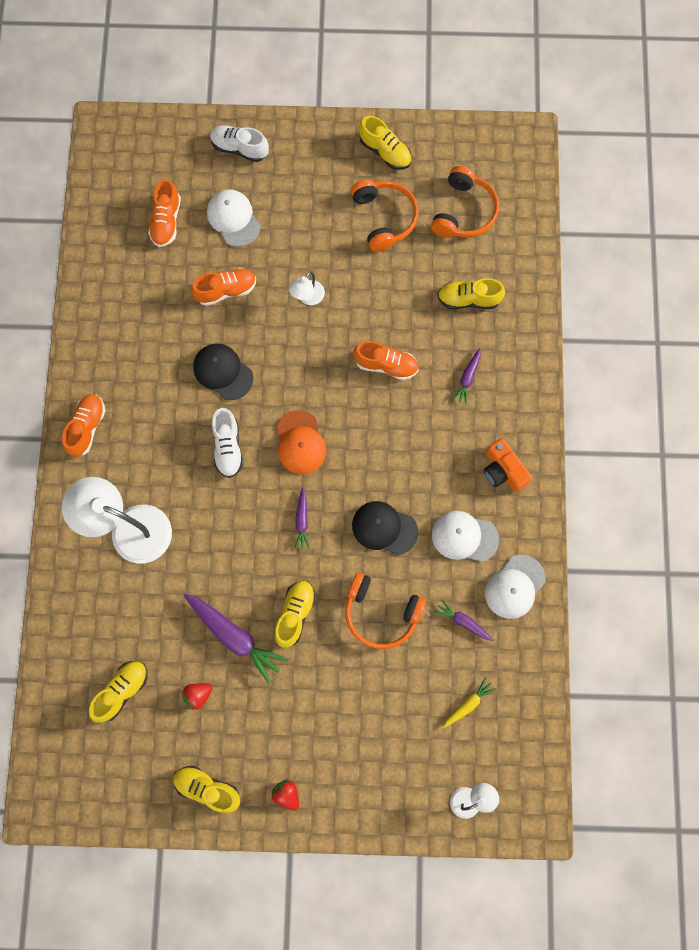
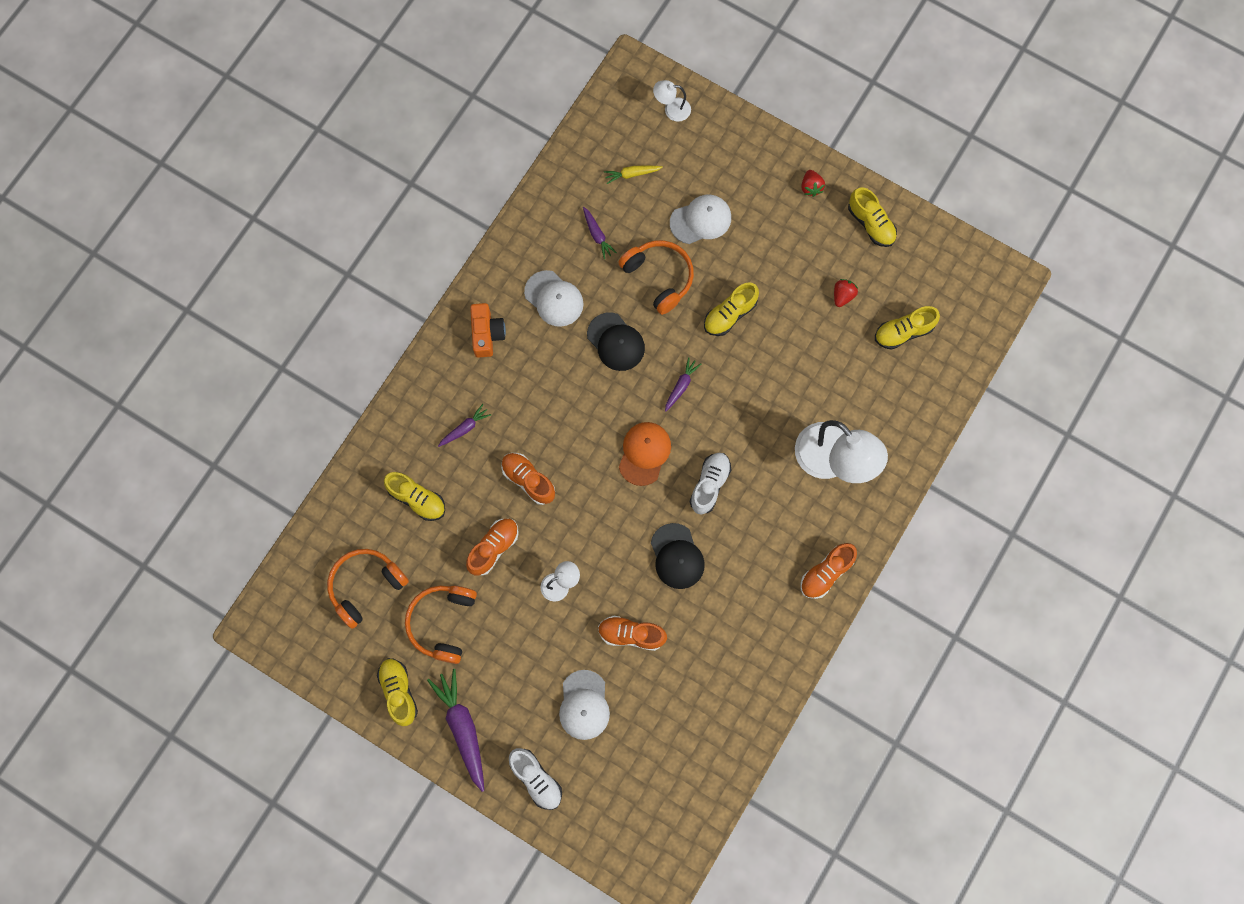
camera: 150 degrees left, 0 degrees up
orange shoe [148,179,181,247] -> orange shoe moved to [466,519,519,576]
red strawberry [182,683,213,710] -> red strawberry turned 60 degrees counterclockwise [834,279,858,307]
purple carrot [184,594,288,684] -> purple carrot moved to [427,669,484,792]
white cap [485,555,546,619] -> white cap moved to [670,195,731,244]

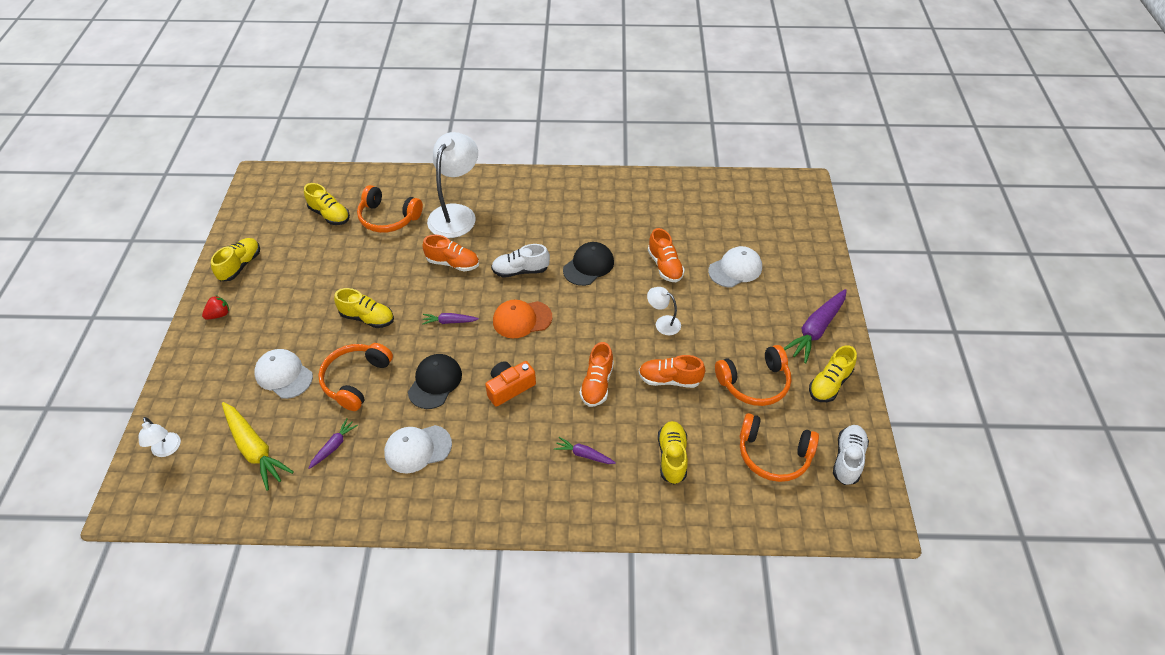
camera: 120 degrees left, 25 degrees down
orange camera [470,303,506,358] -> orange camera moved to [485,361,536,407]
white shoe [509,748,562,810] -> white shoe moved to [833,425,869,485]
white cap [524,270,584,327] -> white cap turned 120 degrees counterclockwise [384,425,452,473]
yellow carrot [604,166,663,184] -> yellow carrot [222,402,294,491], size x1.90
orange shoe [801,543,857,599] -> orange shoe moved to [422,235,479,272]
red strawberry [834,279,858,307] -> none
none -> orange headphones [357,185,423,233]

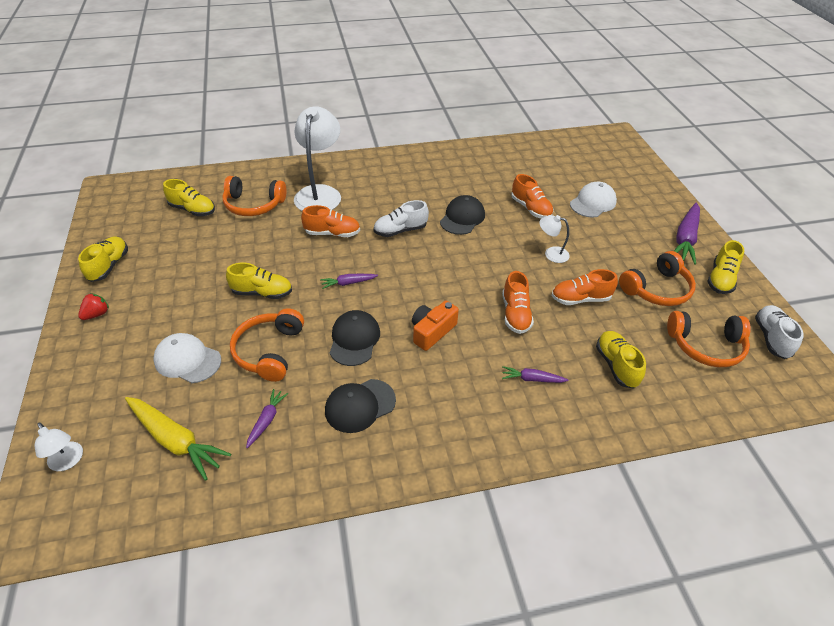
camera: 15 degrees left, 5 degrees down
white cap [384,425,452,473] -> black cap [325,379,396,433]
orange cap [493,300,552,338] -> none

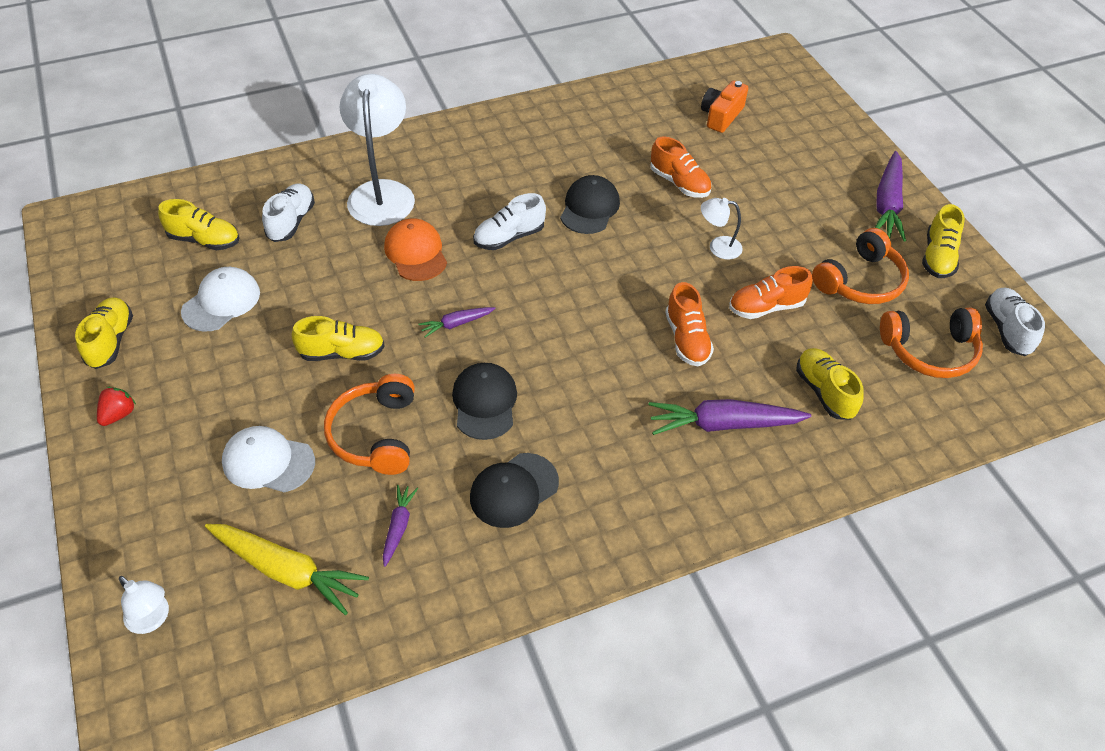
camera: 10 degrees left, 5 degrees up
orange headphones [222,176,287,216] -> white shoe [262,184,315,242]
orange shoe [301,205,360,237] -> orange cap [384,218,447,281]
orange camera [412,301,459,351] -> orange camera moved to [701,81,748,133]
purple carrot [502,366,569,383] -> purple carrot [649,399,811,435], size x1.90
white cap [570,182,617,218] -> white cap moved to [181,267,260,332]

